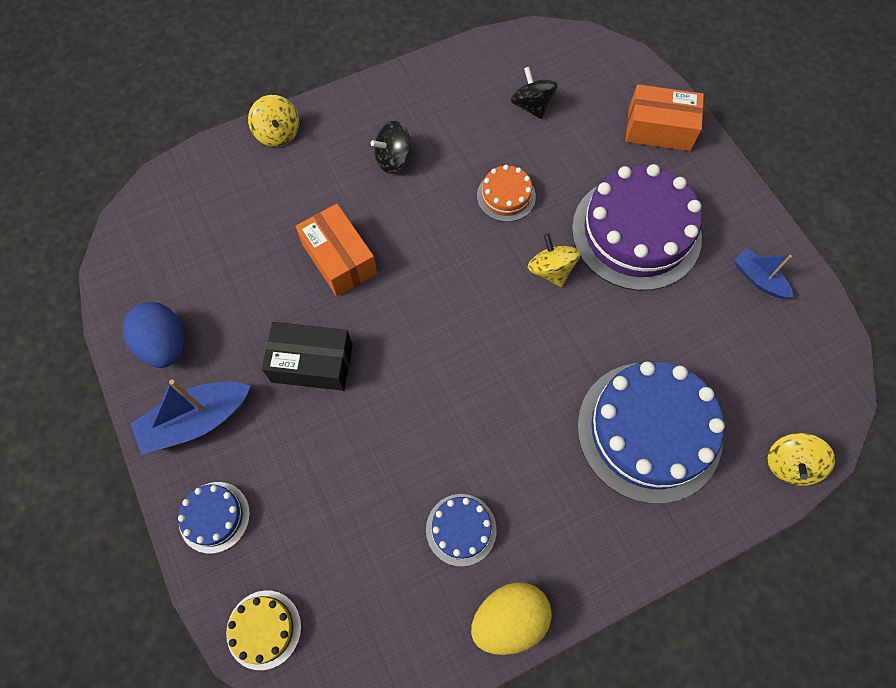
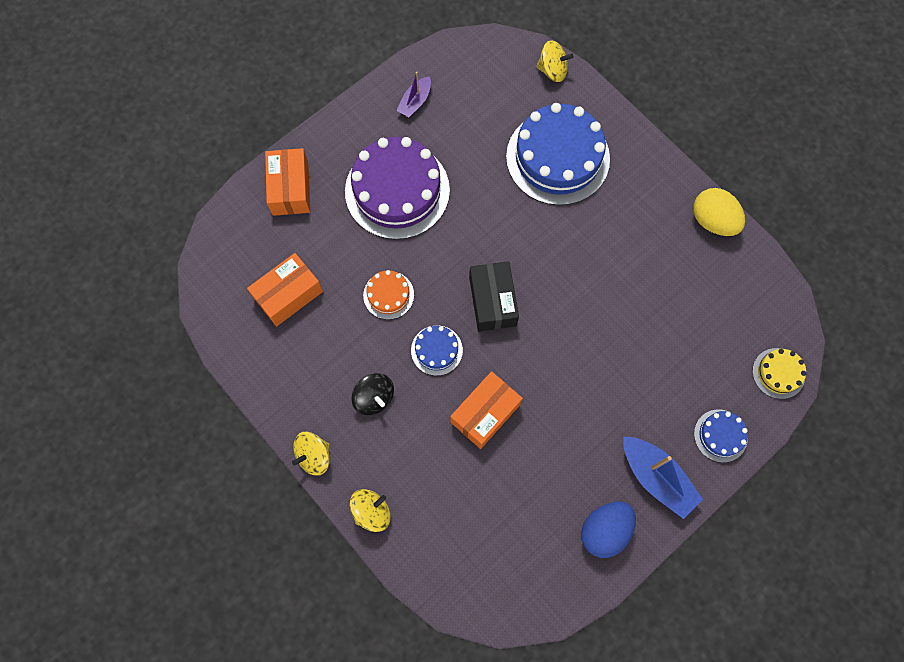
camera: 105 degrees left, 5 degrees up
black box [262,322,353,391] -> black box moved to [469,261,519,332]
blue cake [426,494,497,567] -> blue cake moved to [411,326,463,376]
black spinning top [510,67,558,119] -> orange box [247,253,323,326]
yellow spinning top [528,233,581,287] -> yellow spinning top moved to [292,432,330,476]
blue boat [734,248,793,299] -> purple boat [396,72,431,118]

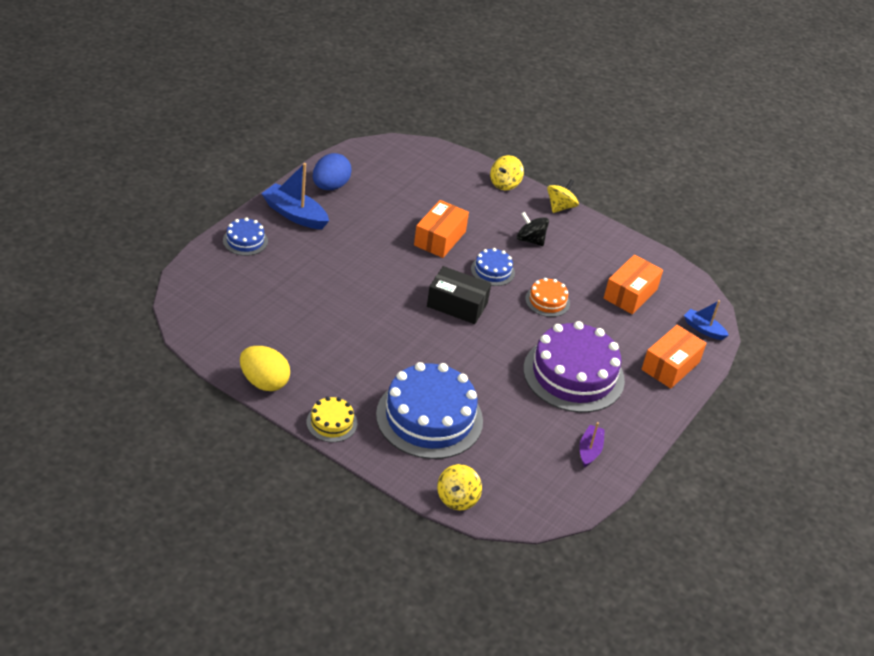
camera: 160 degrees right, 30 degrees down
orange box [265,148,310,216] -> orange box turned 60 degrees clockwise [641,325,707,389]
black box [469,261,519,332] -> black box turned 45 degrees counterclockwise [427,266,491,324]
yellow spinning top [536,40,574,82] -> yellow spinning top turned 60 degrees counterclockwise [437,464,482,510]
yellow cake [752,348,807,399] -> yellow cake moved to [306,396,357,442]
none -> blue boat [684,300,729,340]

